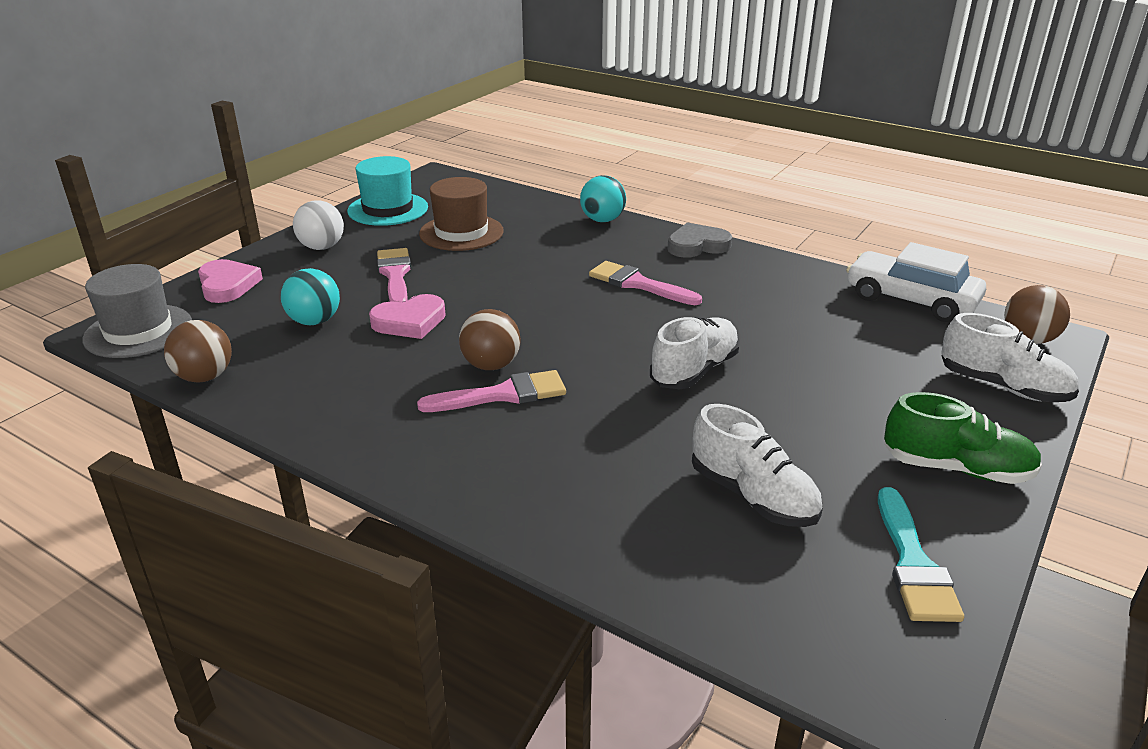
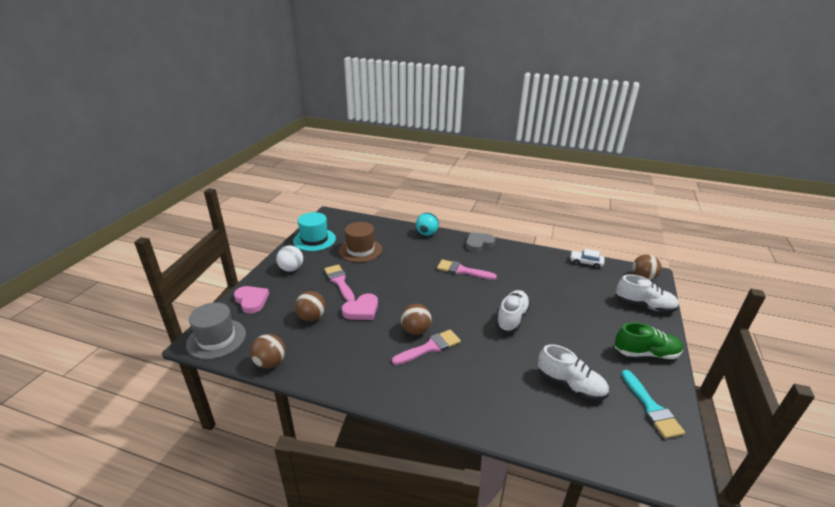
camera: 15 degrees left, 0 degrees up
turquoise ball [281,268,340,325] -> brown ball [295,291,326,321]
white car [846,242,986,322] -> white car [570,249,604,269], size x0.55

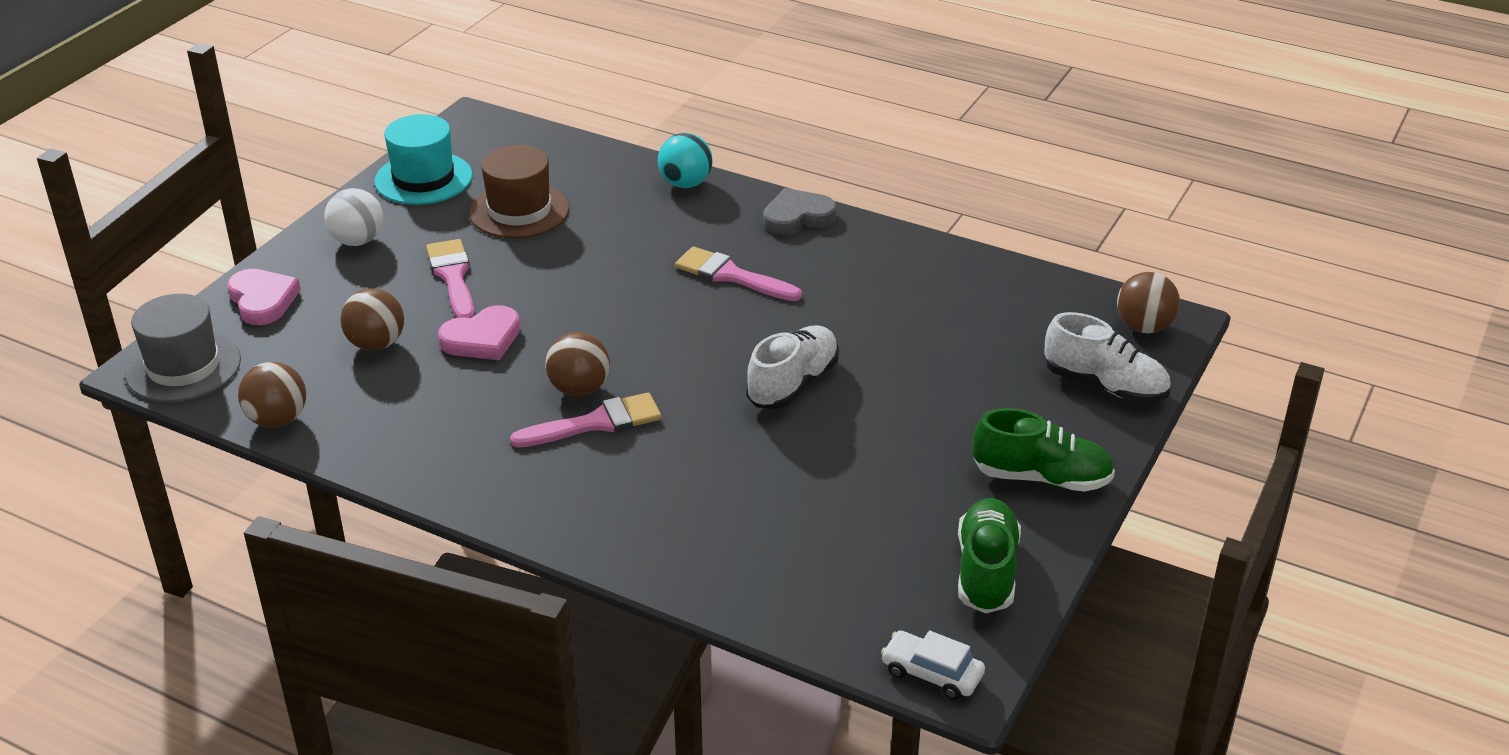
camera: 10 degrees right, 5 degrees up
white shoe [538,344,609,401] -> none
white car [570,249,604,269] -> white car moved to [881,630,985,700]
turquoise brush [621,370,685,439] -> green shoe [958,498,1021,614]

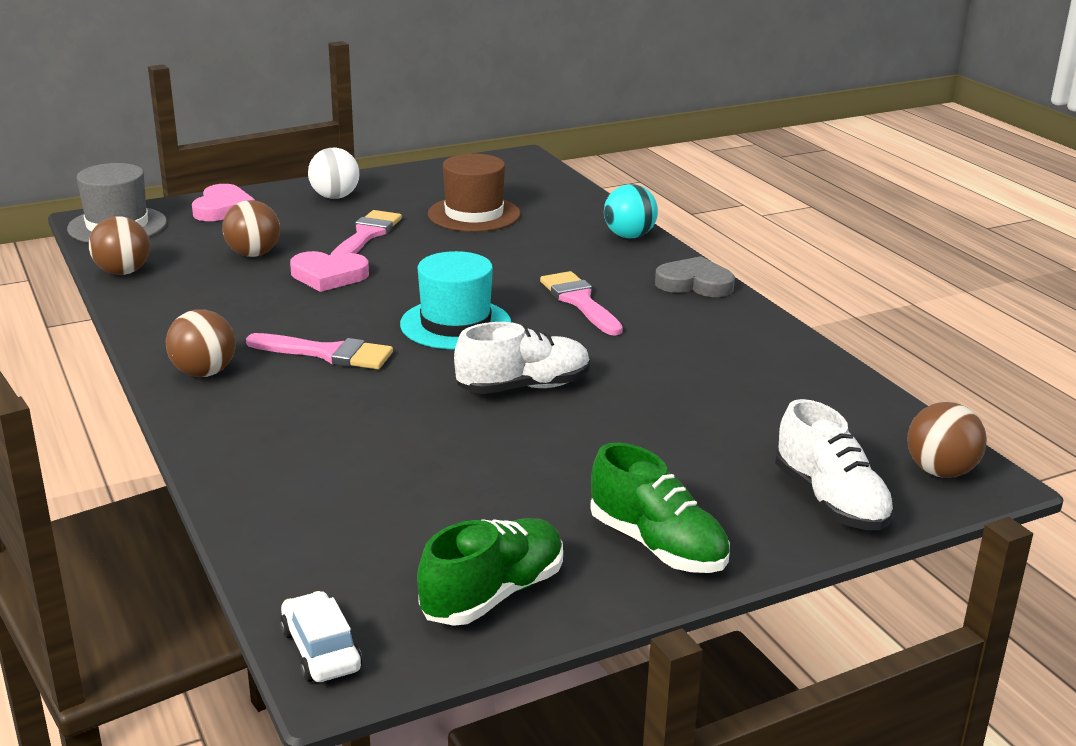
camera: 35 degrees right, 10 degrees down
turquoise hat [374,114,472,205] -> turquoise hat moved to [400,251,511,349]
brown ball [545,332,610,396] -> brown ball moved to [166,310,236,377]

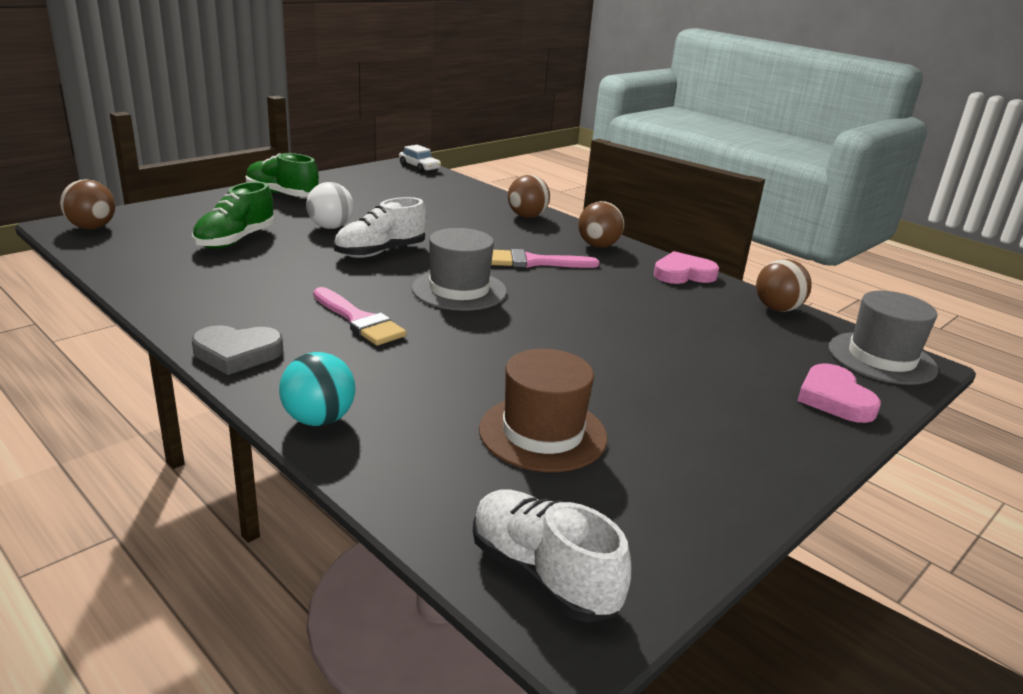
camera: 160 degrees right, 0 degrees up
brown ball [222,200,280,257] -> brown ball moved to [508,175,550,218]
pink heart [290,251,369,292] -> pink heart moved to [654,251,719,284]
white ball [308,148,360,199] -> white ball moved to [306,182,354,229]
pink brush [330,210,402,255] -> none
turquoise hat [400,251,511,349] -> grey hat [412,228,507,311]
green shoe [417,518,563,626] -> green shoe moved to [192,182,275,249]
white shoe [775,399,895,530] -> white shoe moved to [473,490,631,623]

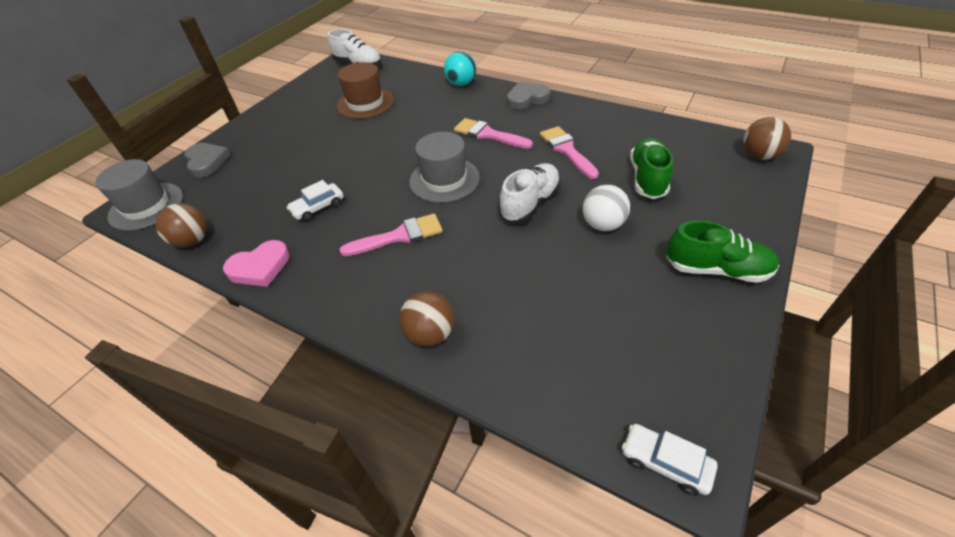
camera: 170 degrees right, 20 degrees up
brown ball [578,201,624,248] -> none
pink heart [797,363,881,423] -> grey heart [184,143,231,177]
none -> white car [287,180,344,221]
none -> pink brush [540,126,599,179]

